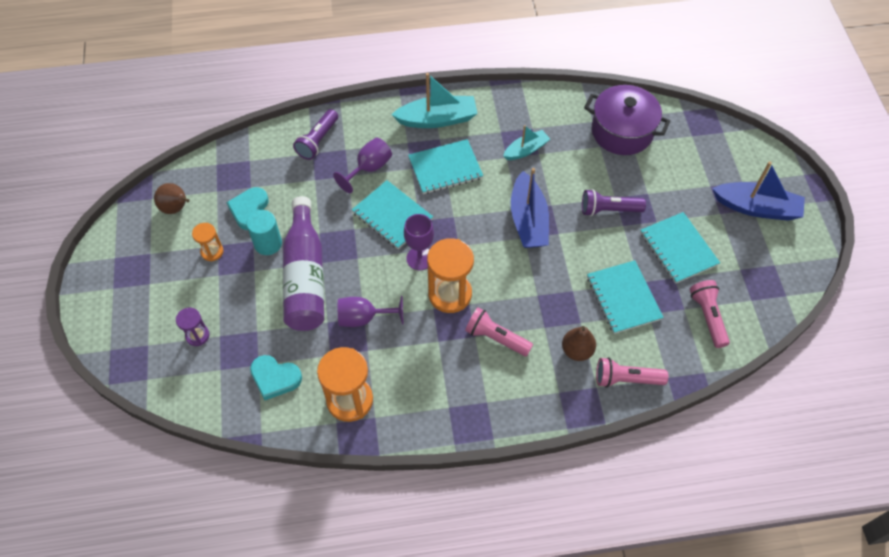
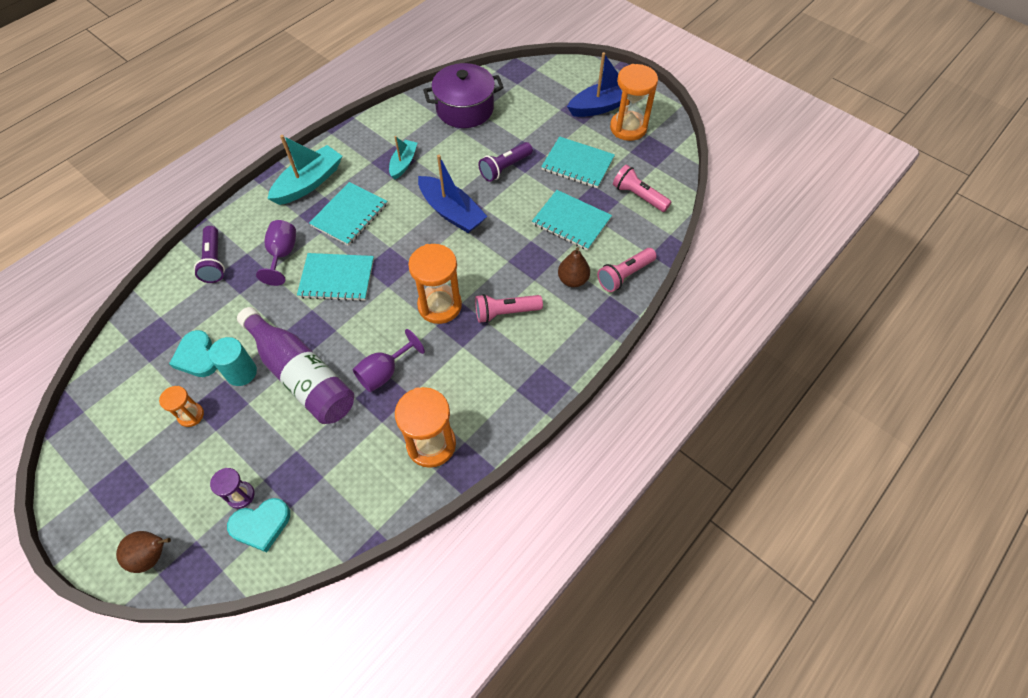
camera: 40 degrees left, 0 degrees up
brown pear [154,183,190,214] -> brown pear moved to [116,531,171,573]
turquoise heart [250,355,302,400] -> turquoise heart moved to [227,498,290,553]
purple goblet [404,214,434,270] -> none
none -> orange hourglass [610,64,658,141]

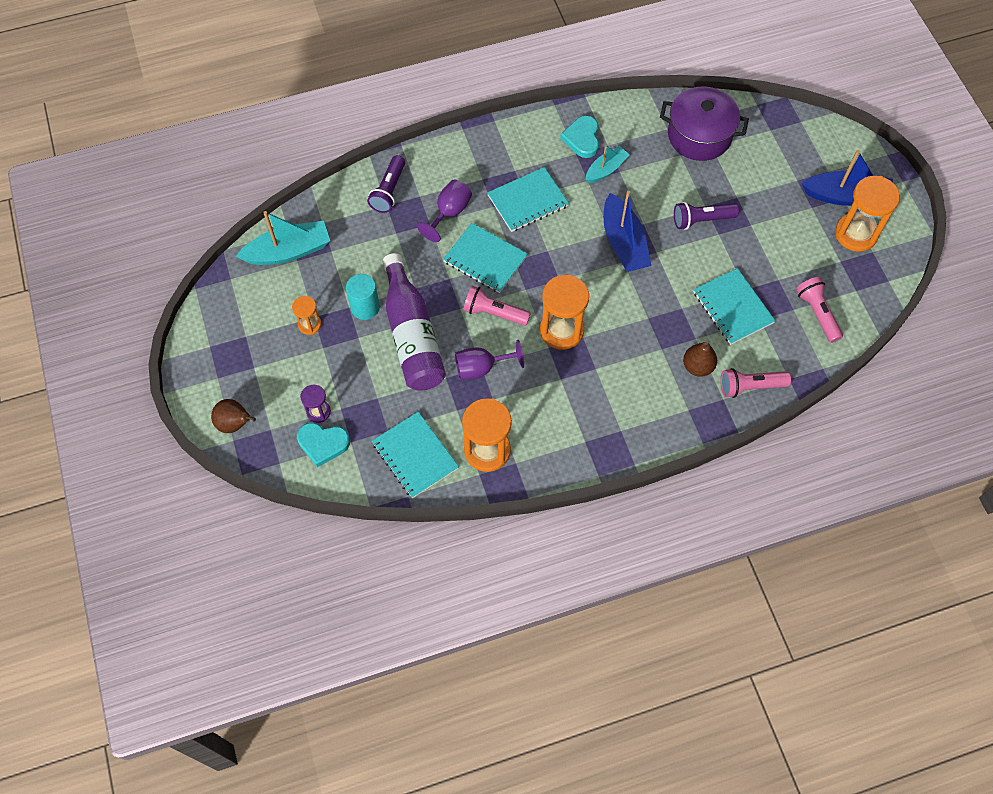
camera: 30 degrees right, 5 degrees up
turquoise heart [169,330,217,377] -> turquoise heart moved to [560,116,599,158]
turquoise boat [267,135,342,205] -> turquoise boat moved to [236,211,330,265]
pink flashlight [475,294,543,323] -> pink flashlight moved to [463,286,531,326]
turquoise notebook [541,136,615,188] -> turquoise notebook moved to [372,412,459,498]

